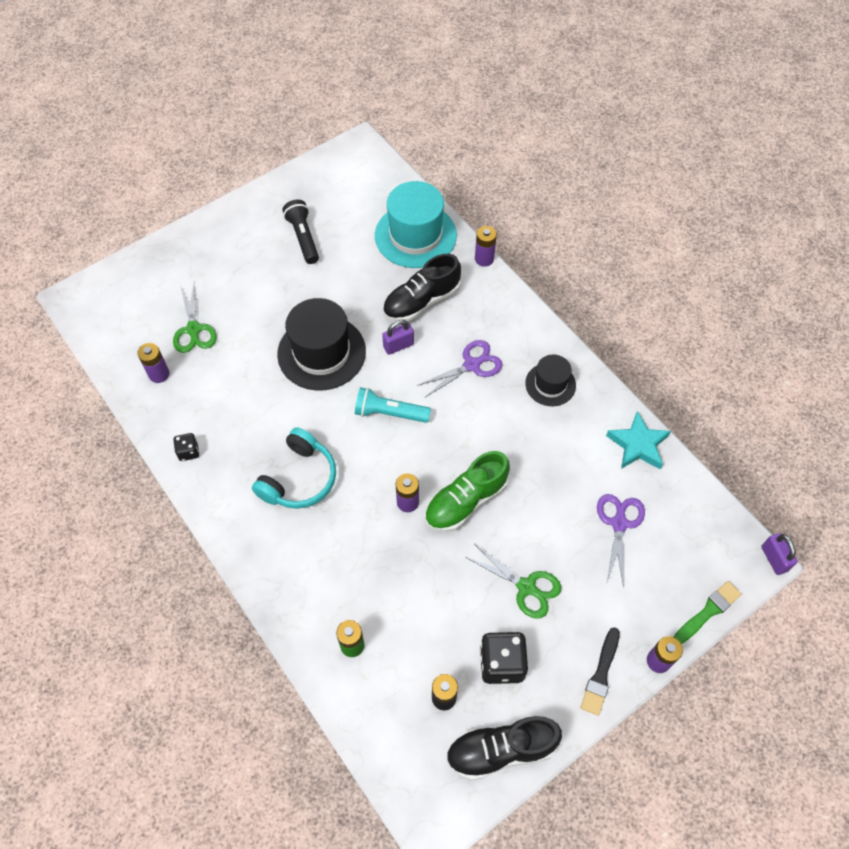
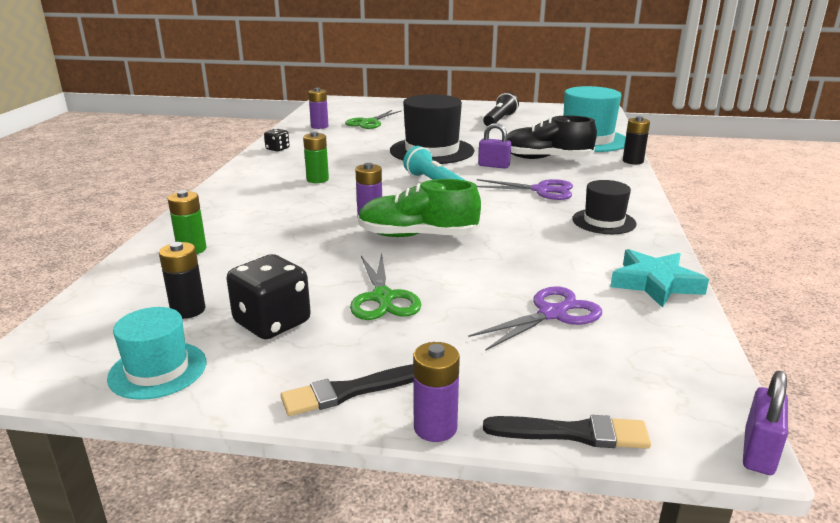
camera: 45 degrees right, 35 degrees down
turquoise headphones [252,427,336,509] -> green battery [303,131,329,183]
black shoe [446,716,562,780] -> turquoise hat [107,307,206,400]
purple battery [475,226,497,267] -> black battery [623,116,650,164]
green brush [674,581,742,644] -> black brush [483,415,651,449]

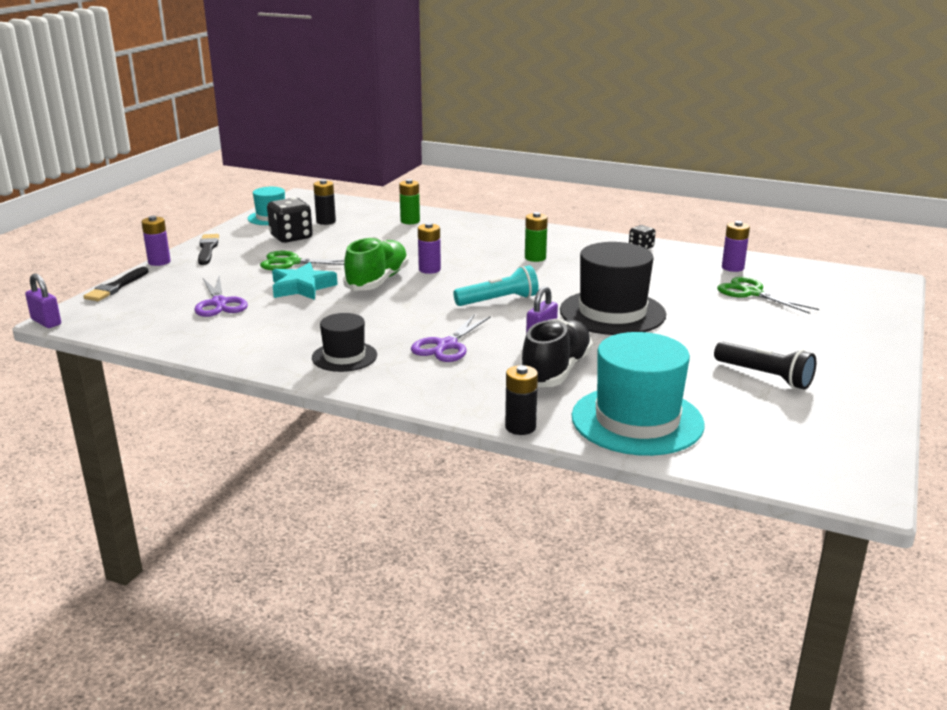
camera: 105 degrees right, 0 degrees up
turquoise star [610,249,709,308] -> turquoise star moved to [272,262,338,300]

